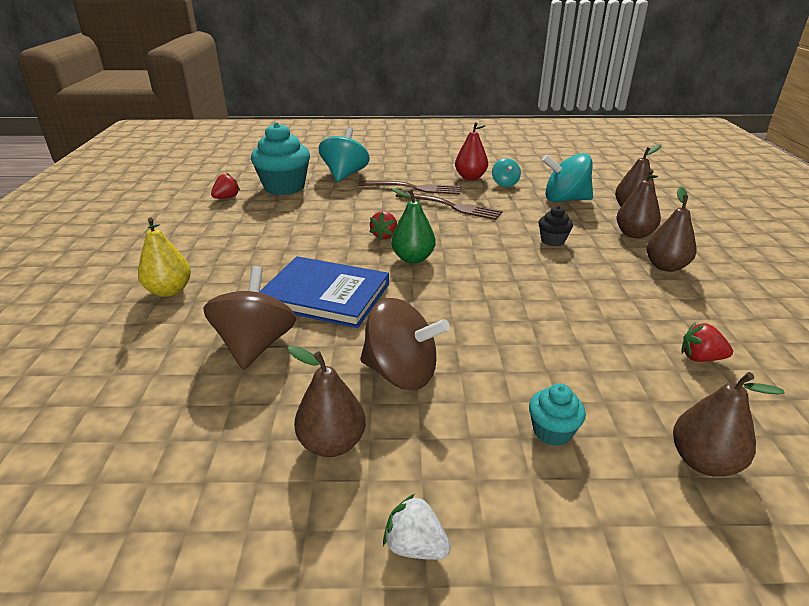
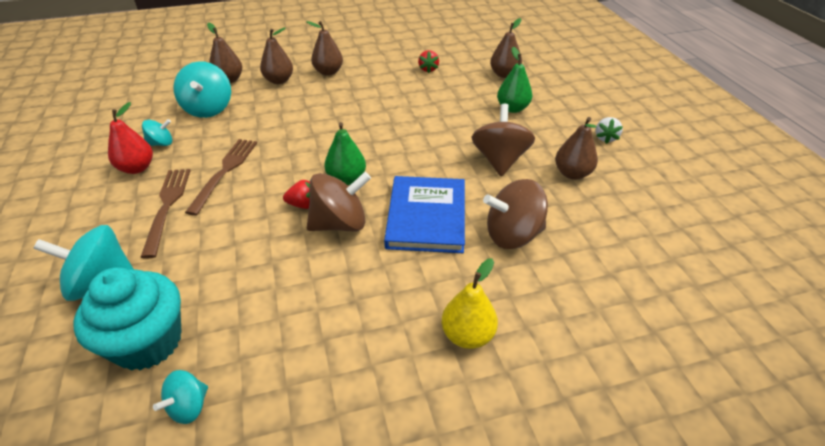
camera: 105 degrees left, 10 degrees up
red strawberry [211,173,240,199] -> turquoise spinning top [153,370,208,424]
turquoise cupcake [529,384,586,446] -> green pear [497,47,532,113]
black cupcake [539,206,573,246] -> none
none -> brown spinning top [307,172,371,231]

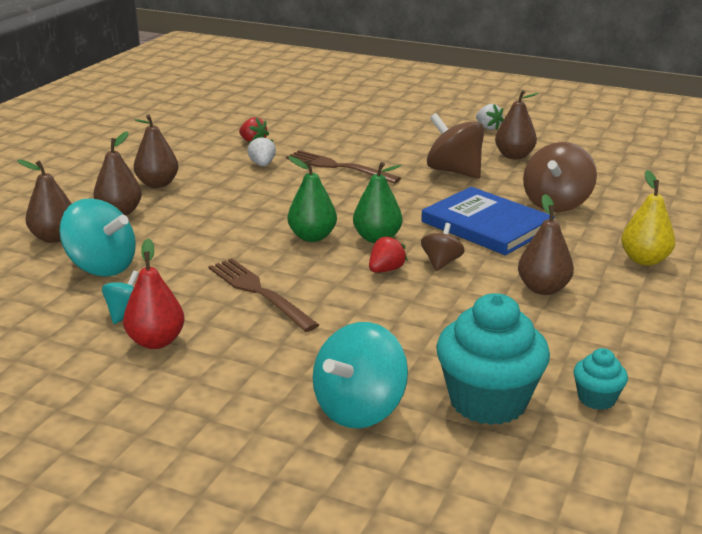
camera: 50 degrees left, 15 degrees down
brown fork [141,169,191,259] -> brown fork moved to [286,150,401,184]
turquoise spinning top [153,370,208,424] -> turquoise cupcake [574,348,628,410]
brown spinning top [307,172,371,231] -> brown spinning top [421,223,464,271], size x0.55
brown pear [490,18,522,78] -> brown pear moved to [518,194,574,295]
green pear [497,47,532,113] -> green pear moved to [288,156,337,242]
none -> white strawberry [247,135,276,167]

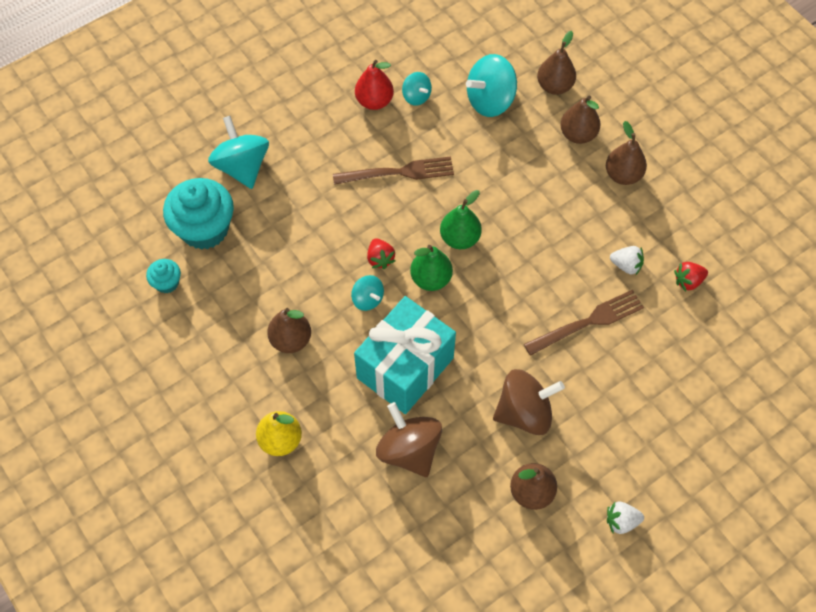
camera: 120 degrees right, 35 degrees up
blue book [421,187,555,255] -> turquoise gift [354,296,456,414]
brown spinning top [421,223,464,271] -> turquoise spinning top [351,275,384,311]

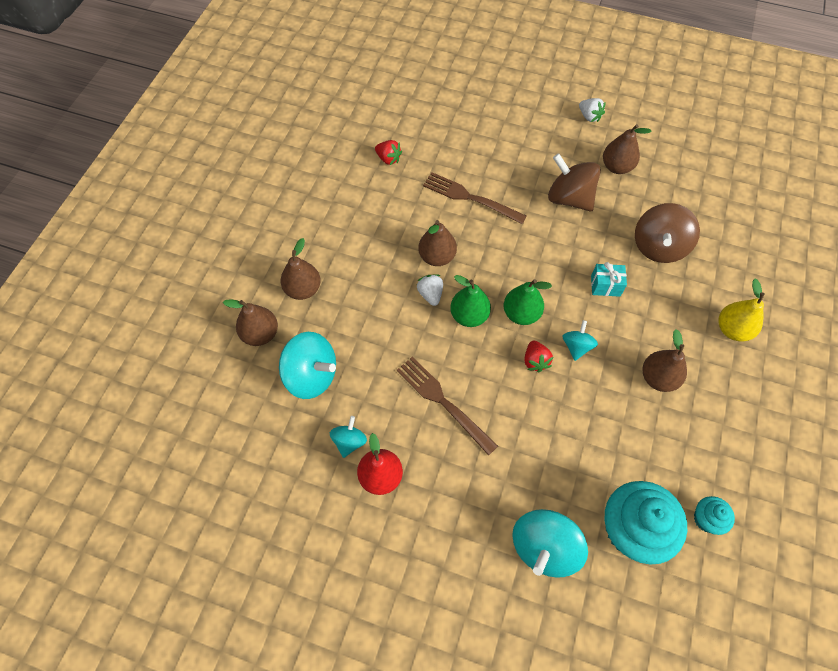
camera: 125 degrees left, 0 degrees up
turquoise gift [354,296,456,414] -> turquoise gift [591,262,627,297], size x0.41
red strawberry [367,238,396,269] -> red strawberry turned 135 degrees clockwise [524,341,553,372]
brown pear [606,121,647,185] -> brown pear moved to [418,220,457,266]
white strawberry [610,246,644,275] -> white strawberry moved to [417,275,443,306]

